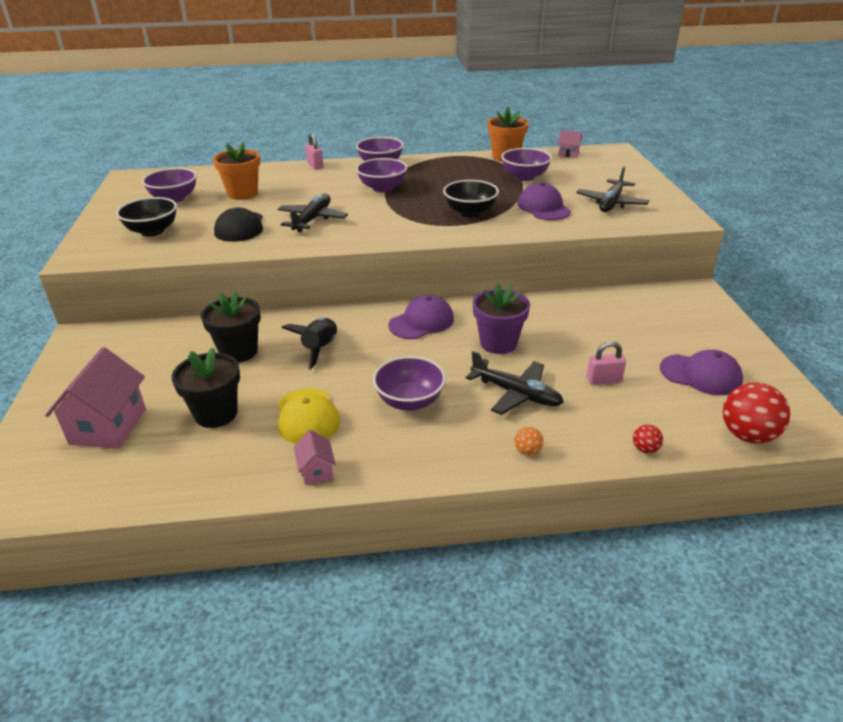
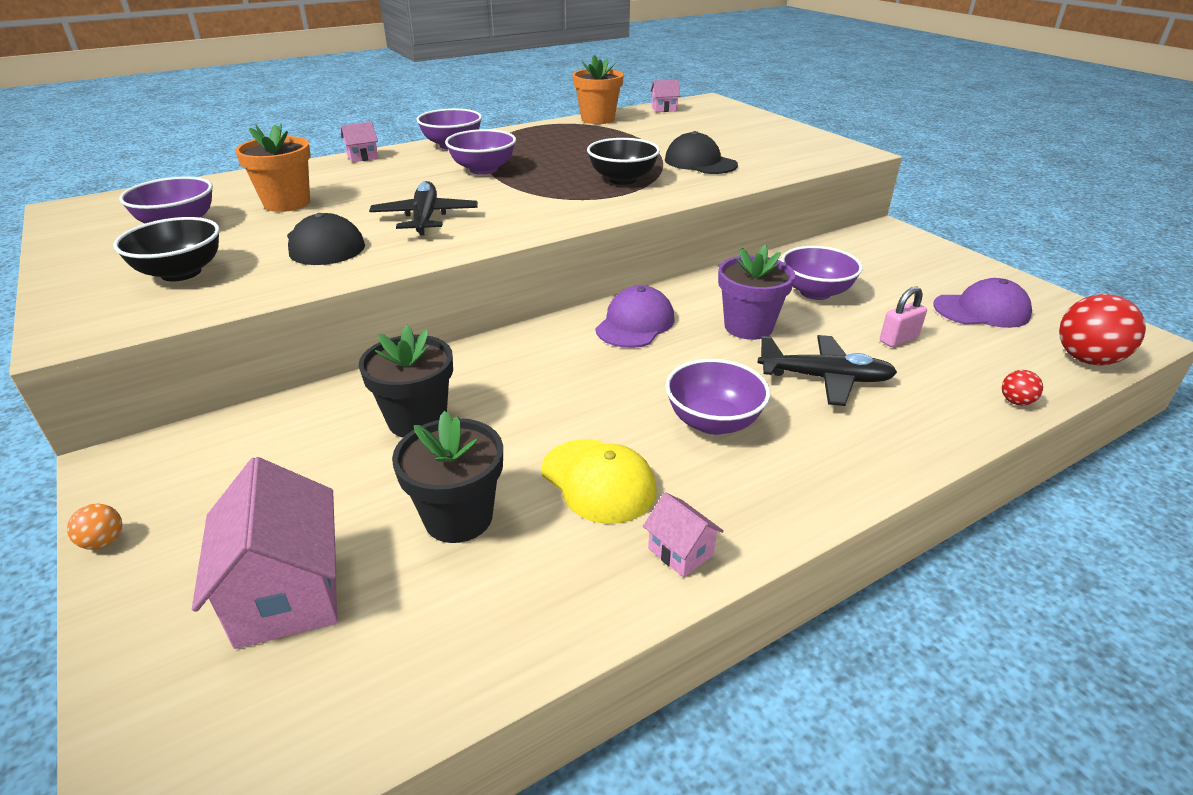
camera: 25 degrees left, 0 degrees up
black rocket [282,318,337,370] -> none
pink padlock [305,133,323,169] -> pink house [341,122,379,162]
purple bowl [501,148,552,181] -> purple bowl moved to [781,246,863,300]
orange ball [514,427,544,456] -> orange ball moved to [67,503,122,550]
purple cap [517,183,571,220] -> black cap [665,131,738,174]
black plane [576,166,649,212] -> none

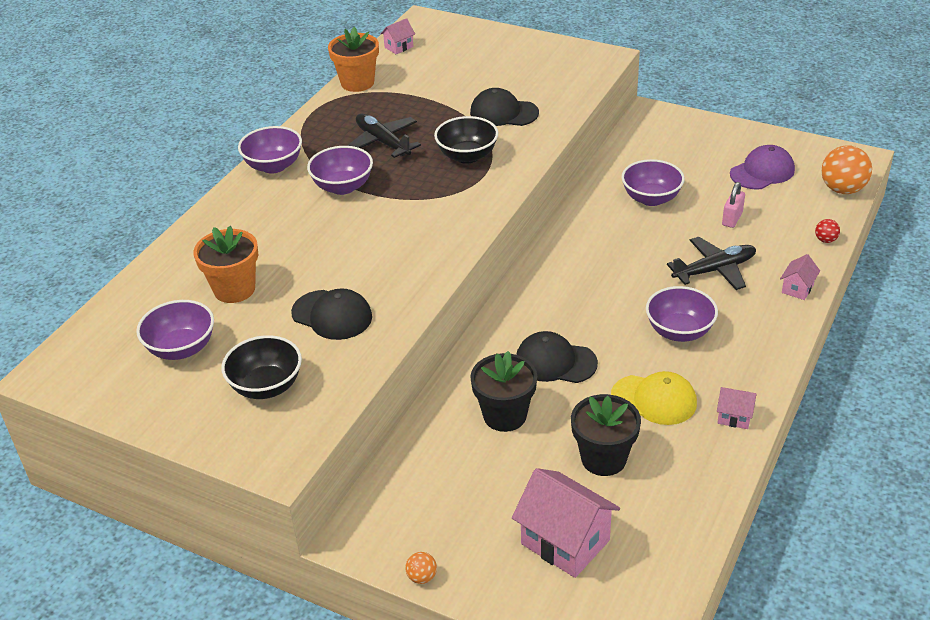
camera: 30 degrees left, 5 degrees up
pink house [341,122,379,162] -> pink house moved to [780,254,820,300]
black plane [369,181,478,235] -> black plane moved to [347,114,421,158]
purple cap [595,285,674,348] -> none
purple flower pot [718,245,795,340] -> none
red ball [1059,294,1146,365] -> orange ball [822,146,872,194]
none -> black cap [516,331,598,383]

